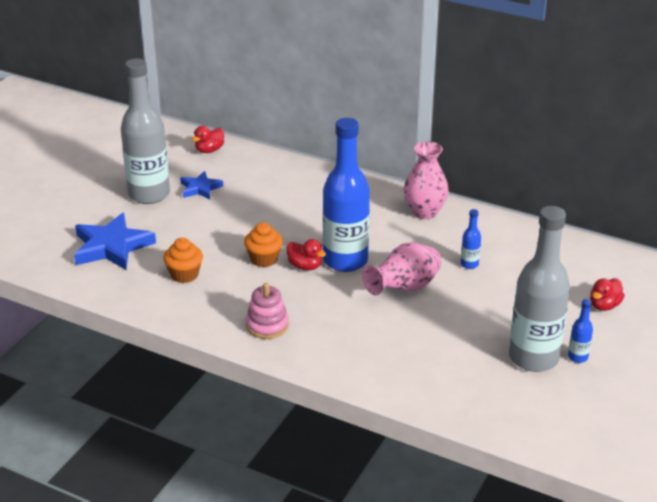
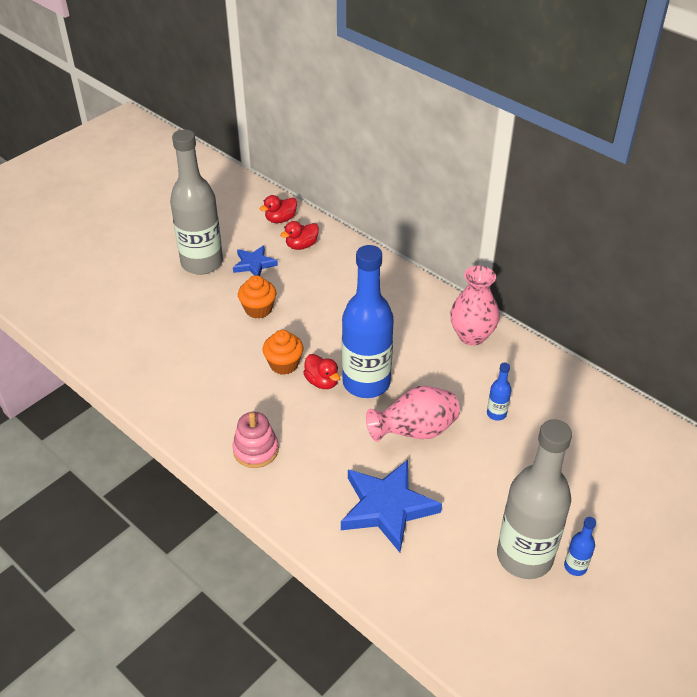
camera: 15 degrees right, 10 degrees up
blue star [74,213,156,270] -> blue star moved to [341,460,442,552]
orange cupcake [163,238,203,283] -> orange cupcake moved to [238,275,276,319]
red duck [590,278,625,311] -> red duck moved to [280,221,319,250]

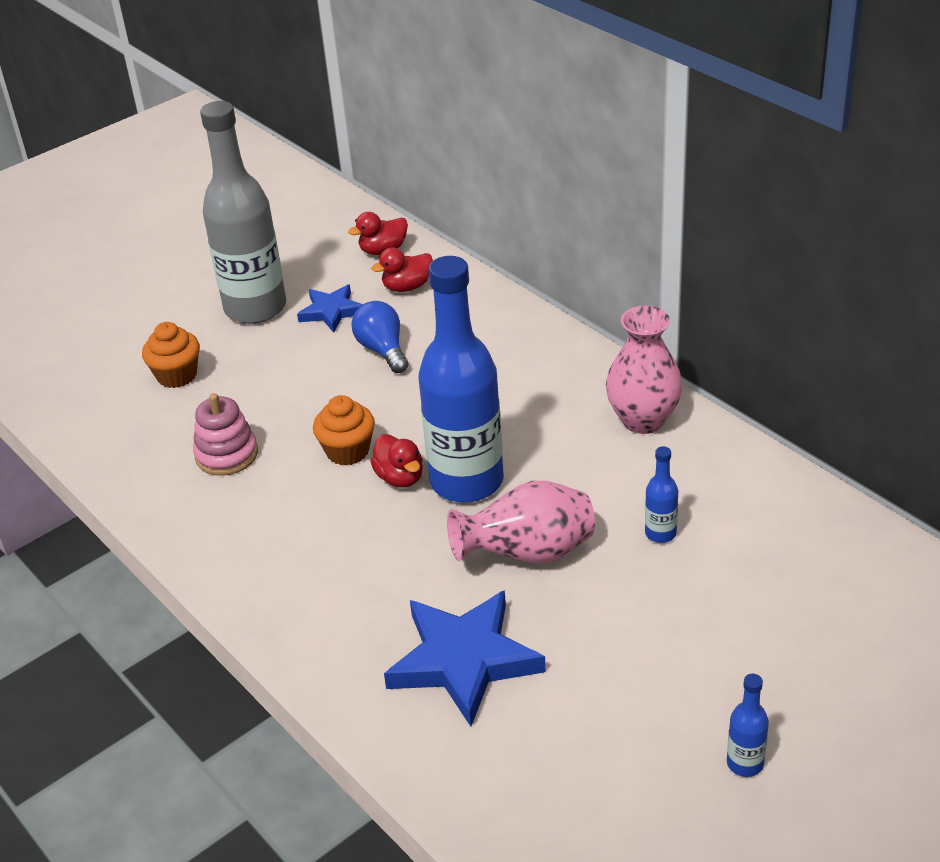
camera: 10 degrees right, 5 degrees down
pink stacking toy [232,412,279,468] -> pink stacking toy moved to [193,393,258,476]
orange cupcake [238,275,276,319] -> orange cupcake moved to [142,322,200,388]
grey bottle [497,419,572,579] -> none
none -> blue light bulb [351,301,408,373]

